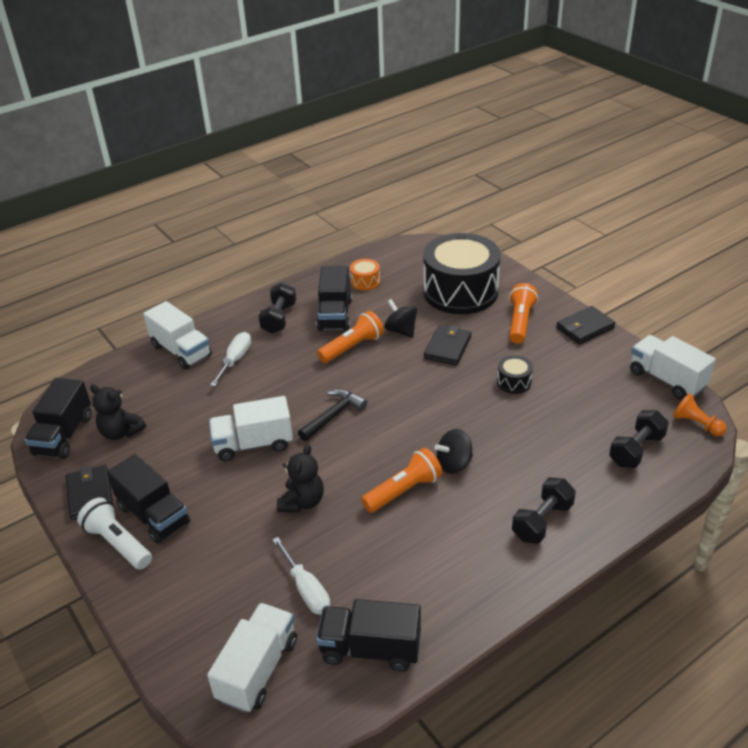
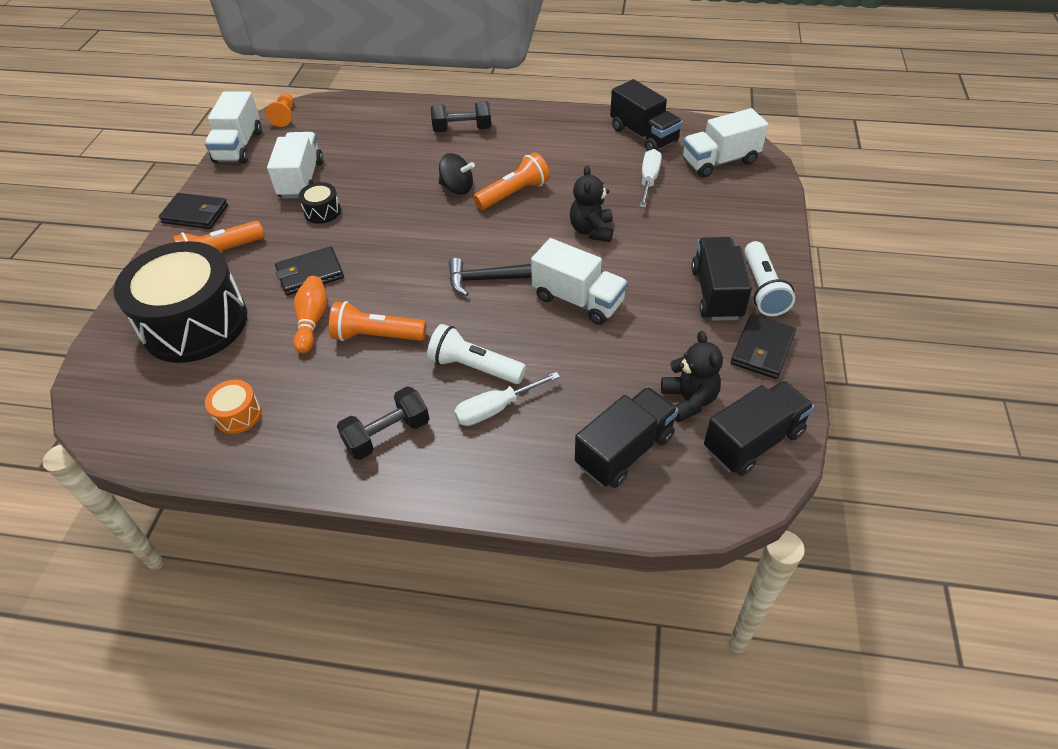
camera: 135 degrees left, 10 degrees up
white truck [143,301,212,370] -> white truck moved to [267,132,323,199]
black teddy bear [277,444,324,513] -> black teddy bear turned 60 degrees counterclockwise [570,166,613,242]
black truck [316,266,352,331] -> black truck moved to [575,387,678,488]
orange flashlight [361,448,443,513] -> orange flashlight turned 135 degrees clockwise [473,152,550,210]
black spinning top [384,299,417,338] -> orange bowling pin [294,276,327,353]
black dumbbell [609,410,669,468] -> none
none -> white flashlight [427,324,526,384]

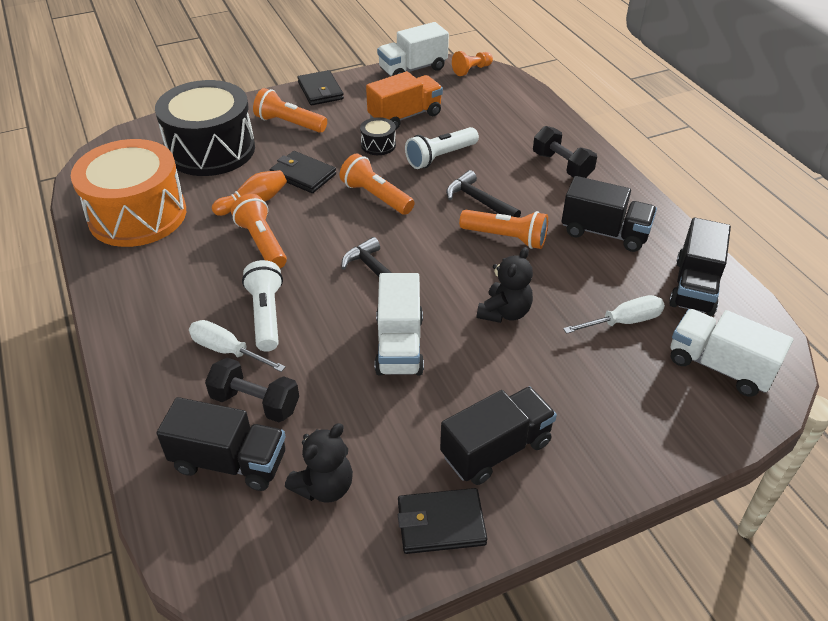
camera: 55 degrees right, 5 degrees down
orange drum [205,380,261,434] -> orange drum [71,139,186,247], size x2.48
white truck [267,132,323,199] -> orange truck [366,71,443,130]
black dumbbell [337,386,429,460] -> black dumbbell moved to [205,358,299,422]
black spinning top [439,153,475,195] -> black hammer [446,170,521,218]
black teddy bear [570,166,613,242] -> black teddy bear turned 150 degrees clockwise [477,247,533,323]
black truck [704,381,814,476] -> black truck moved to [561,176,657,252]
white flashlight [744,241,795,316] -> white flashlight moved to [405,127,479,169]
none -> orange flashlight [340,154,415,215]

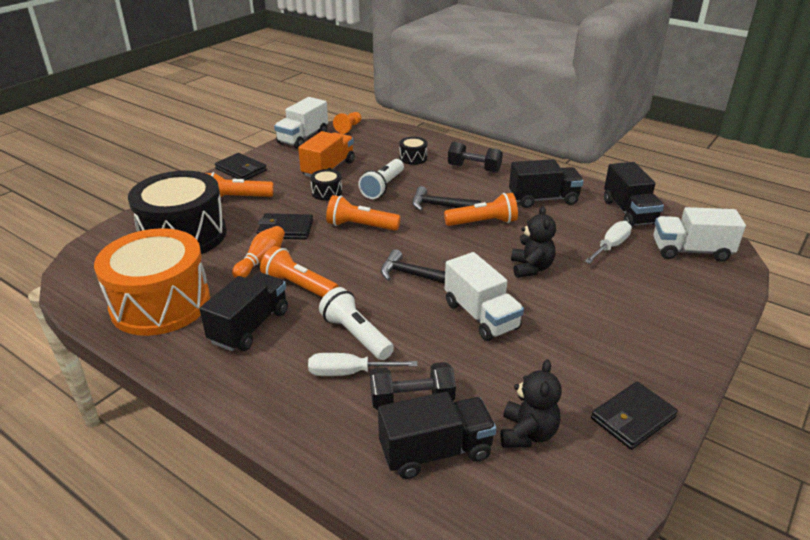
camera: 30 degrees left, 10 degrees down
black truck [440,386,557,485] -> black truck moved to [200,272,288,351]
none -> black drum [399,137,428,165]

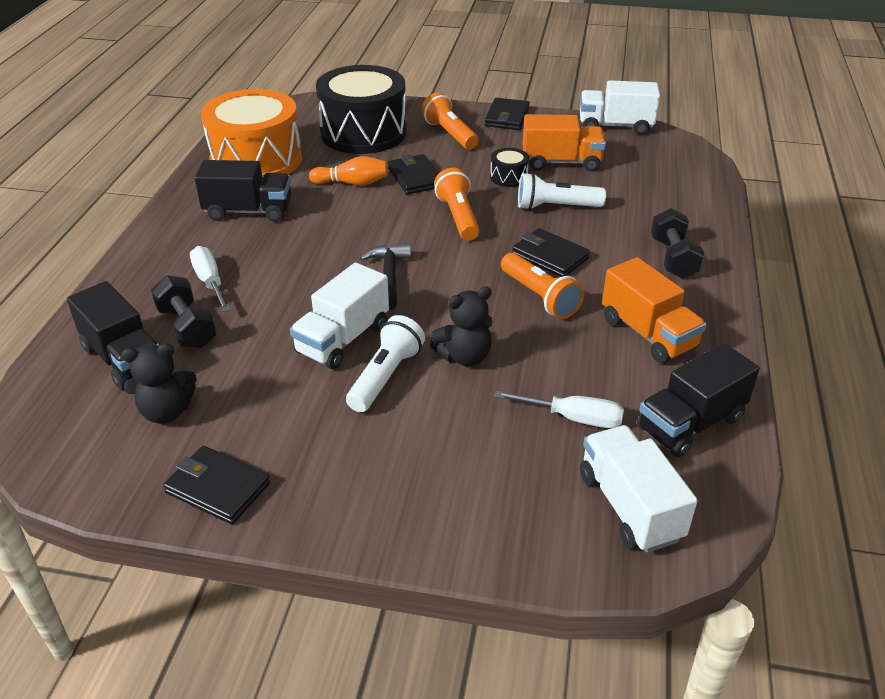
camera: 65 degrees right, 5 degrees up
orange flashlight [260,246,339,298] -> none
white flashlight [319,287,394,360] -> white flashlight moved to [346,315,425,412]
orange pawn [333,112,362,134] -> none
black drum [399,137,428,165] -> none
black hammer [412,186,481,211] -> black wallet [512,228,590,277]
black truck [509,159,584,208] -> orange truck [602,257,707,363]

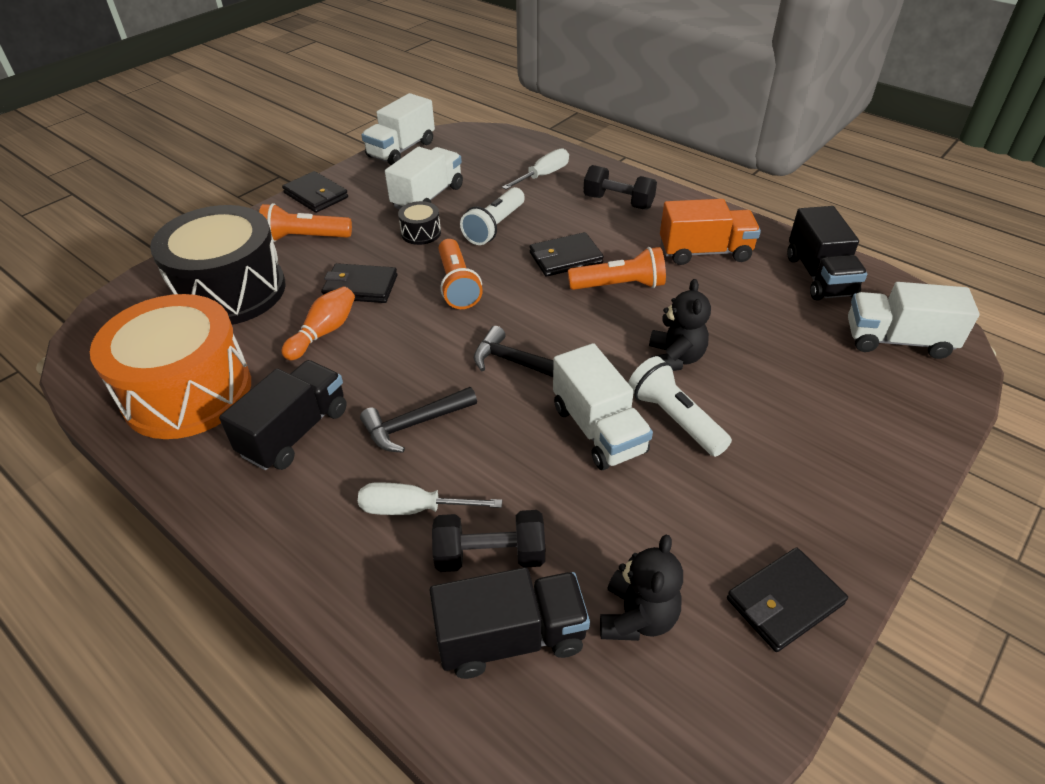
camera: 60 degrees left, 5 degrees up
orange flashlight [434,168,480,241] -> orange flashlight turned 120 degrees counterclockwise [439,239,483,309]
white screwdriver [494,391,624,428] -> white screwdriver moved to [502,148,569,190]
orange truck [523,114,606,171] -> white truck [385,147,463,209]
none -> black hammer [360,387,477,453]

